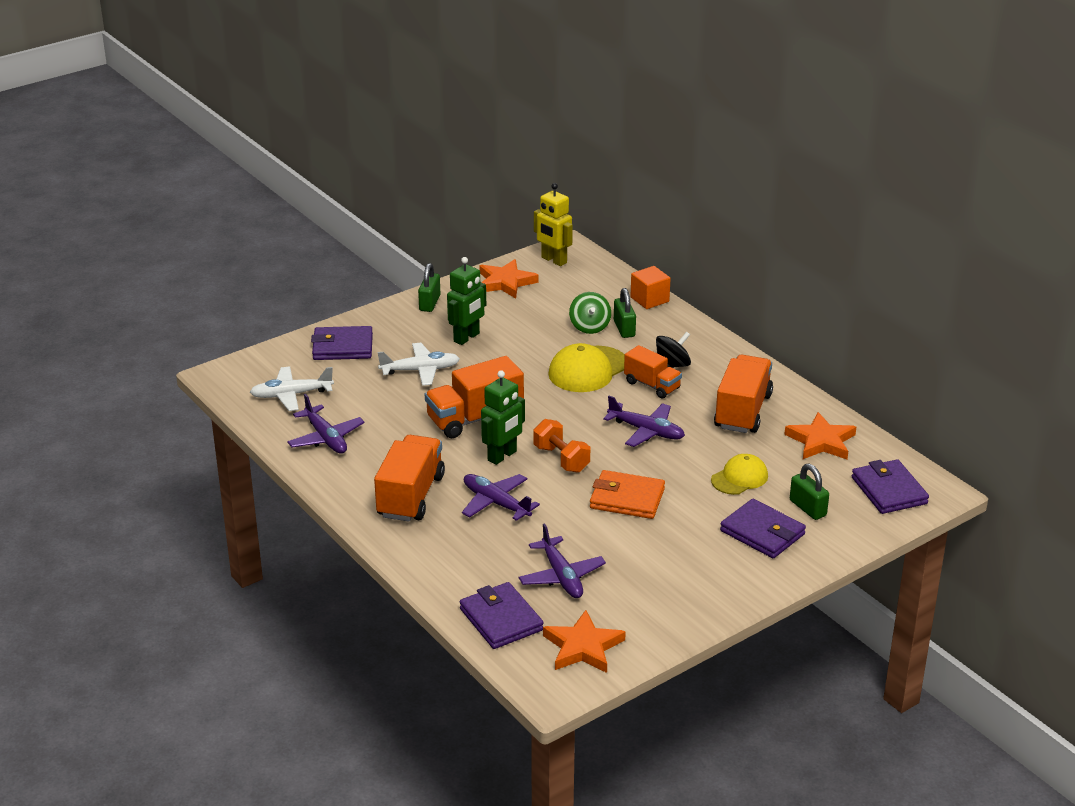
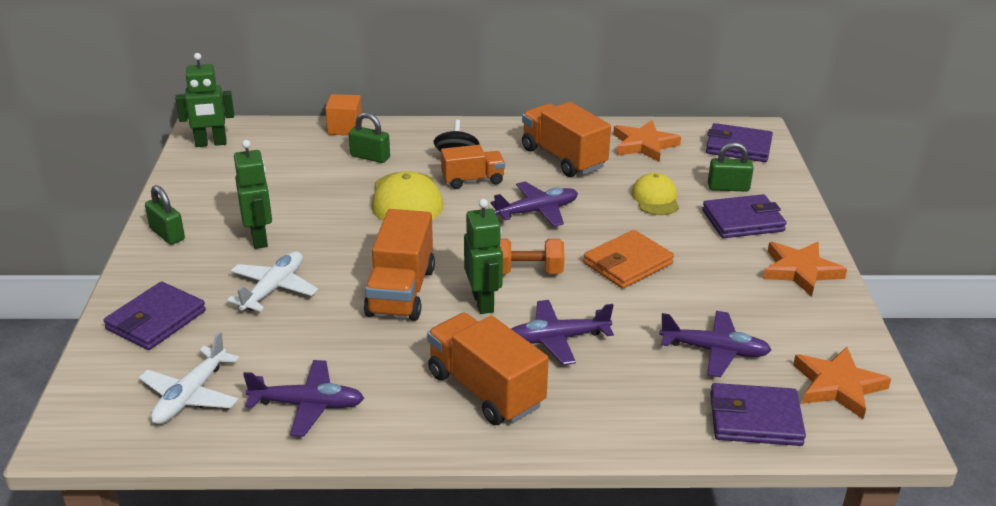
camera: 55 degrees left, 0 degrees up
orange star [479,259,539,299] -> orange star moved to [763,242,847,297]
yellow robot [534,183,573,266] -> green robot [175,53,234,147]
green spinning top [569,292,611,334] -> none

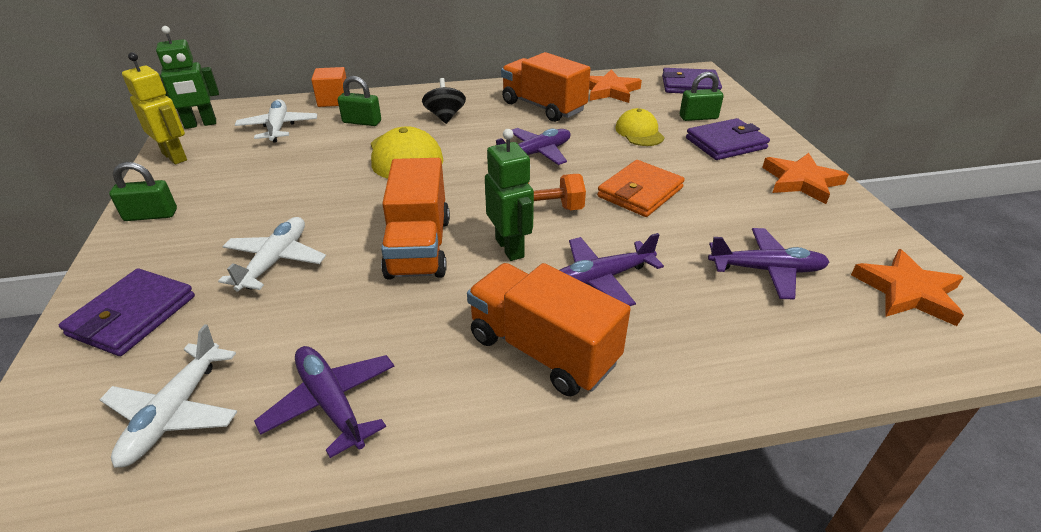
camera: 10 degrees left, 5 degrees up
green padlock [145,185,185,245] -> green padlock turned 45 degrees counterclockwise [109,162,177,221]
green robot [234,140,272,249] -> none
purple plane [243,360,364,436] -> purple plane turned 120 degrees counterclockwise [254,346,394,458]
orange truck [441,145,505,189] -> none
purple wallet [710,383,806,446] -> none
none -> yellow robot [122,52,187,164]
none -> white plane [235,99,317,143]

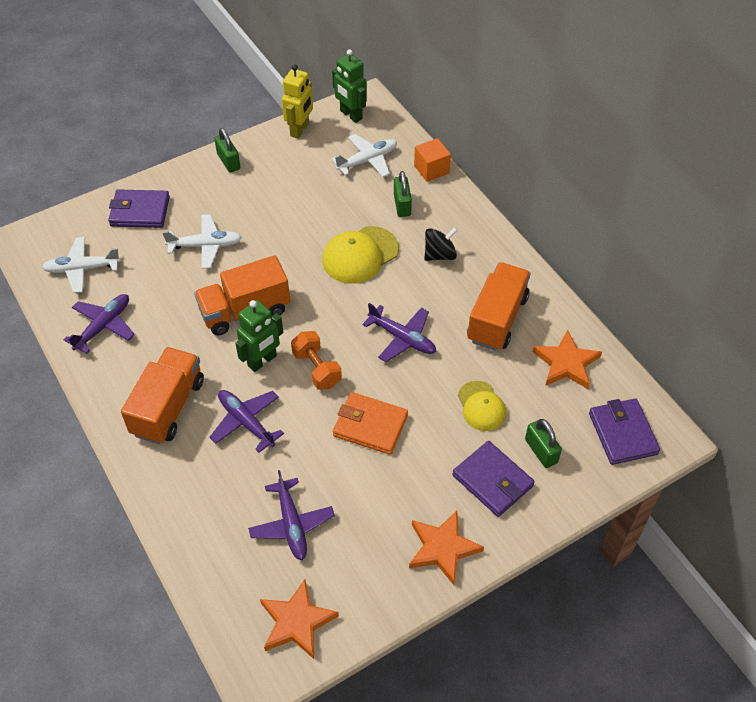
camera: 70 degrees right, 15 degrees up
yellow cap [615,108,665,146] -> yellow cap turned 105 degrees clockwise [458,381,506,431]

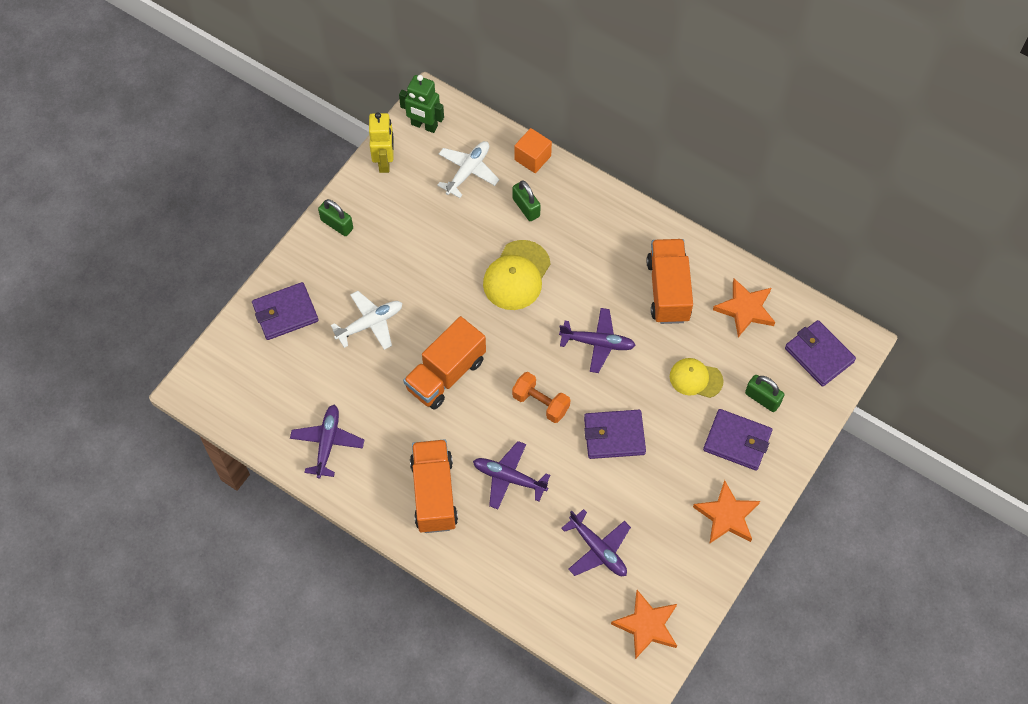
camera: 25 degrees left, 10 degrees up
white plane [42,237,121,293] -> none
green robot [235,300,283,372] -> none
orange wallet [333,392,408,455] -> purple wallet [584,410,646,459]
black spinning top [424,227,458,261] -> none
yellow cap [458,381,506,431] -> yellow cap turned 150 degrees clockwise [670,358,724,398]

